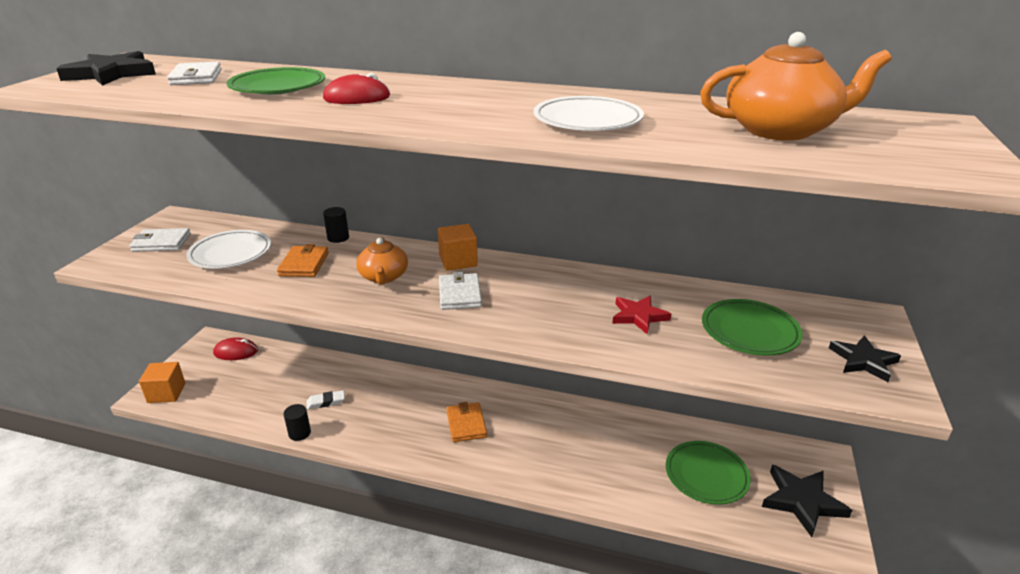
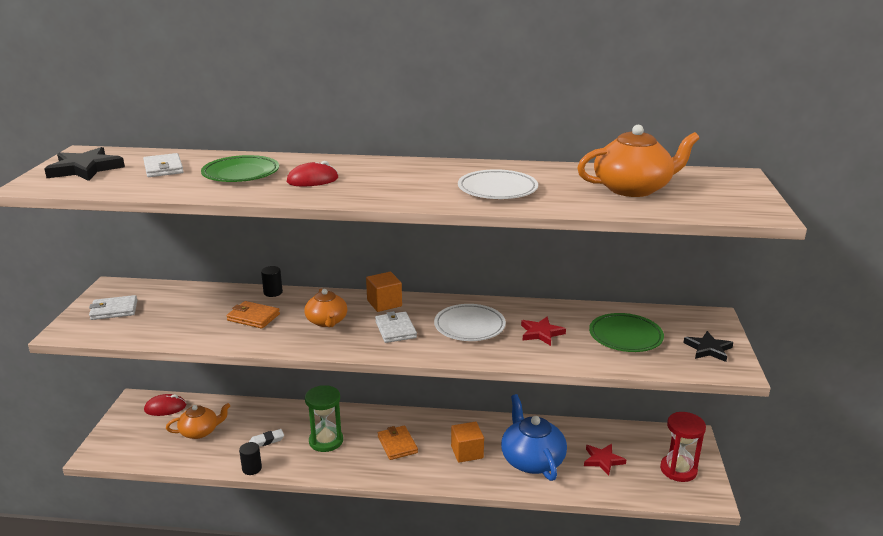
camera: 10 degrees left, 5 degrees down
orange cube [139,362,185,403] -> orange cube moved to [451,422,484,463]
white plate [186,230,271,269] -> white plate moved to [434,304,506,341]
orange wallet [277,244,329,277] -> orange wallet turned 60 degrees counterclockwise [226,301,280,329]
green plate [666,441,751,505] -> red star [584,444,626,475]
black star [762,465,852,537] -> red hourglass [660,412,706,482]
none -> orange teapot [166,403,230,439]
none -> green hourglass [305,385,343,452]
none -> blue teapot [501,394,567,481]

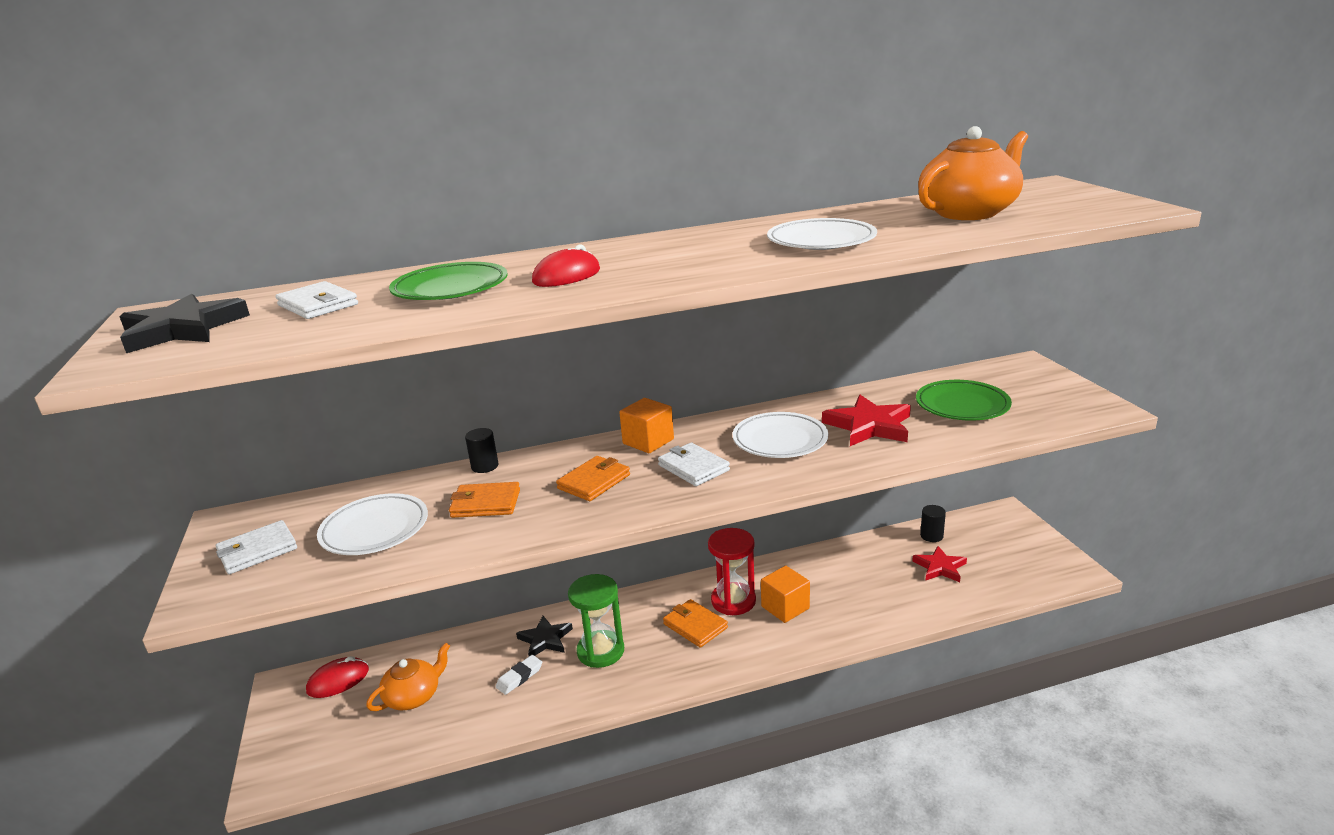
camera: 20 degrees left, 0 degrees up
black cylinder [239,442,262,475] -> black cylinder moved to [920,505,946,542]
orange teapot [304,289,347,328] -> orange wallet [556,456,630,501]
blue teapot [501,394,567,481] -> none
red star [521,317,566,346] -> red star [822,395,911,446], size x1.51
red hourglass [660,412,706,482] -> red hourglass moved to [708,528,756,615]
black star [683,331,733,362] -> black star moved to [516,616,573,656]
none -> white plate [317,493,428,555]

